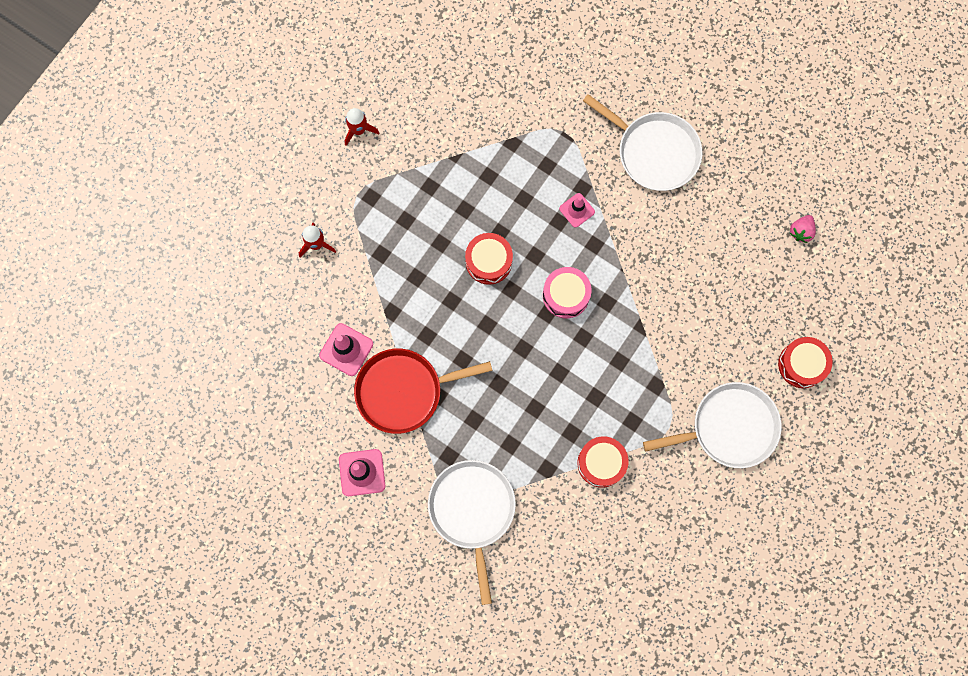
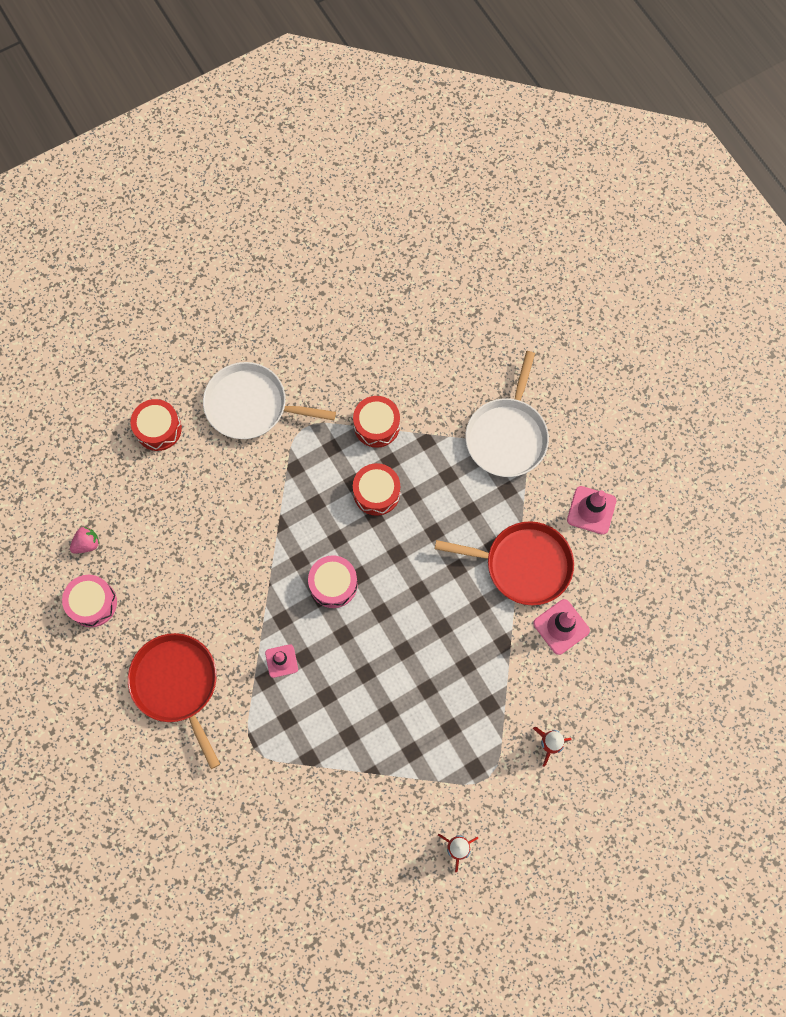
camera: 155 degrees left, 5 degrees down
red drum [465,233,513,285] -> red drum moved to [353,463,400,516]
white pan [583,94,702,191] -> red pan [128,633,220,769]
none -> pink drum [62,575,117,627]

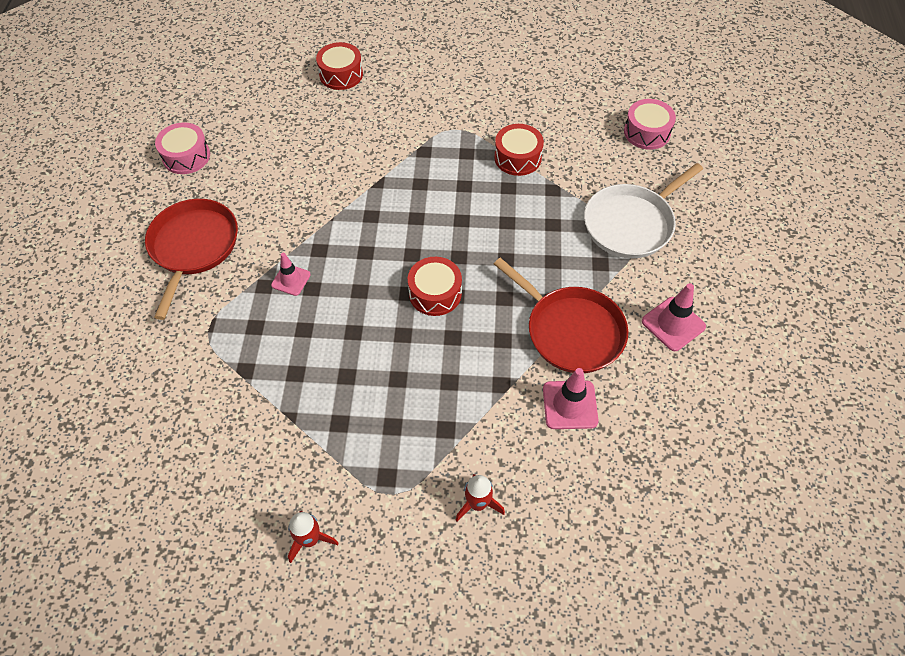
camera: 35 degrees right, 15 degrees down
pink strawberry [70,527,100,554] -> none
white pan [203,362,336,439] -> none
pink drum [308,555,358,608] -> pink drum moved to [624,99,676,150]
red drum [353,463,400,516] -> red drum moved to [408,257,462,316]

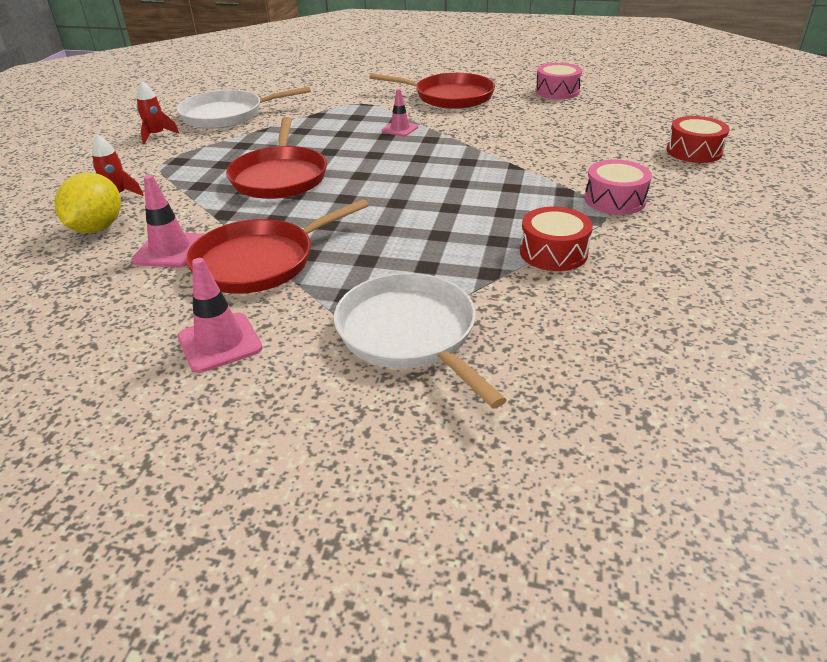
camera: 100 degrees right, 20 degrees down
red drum [408,257,462,316] -> none
pink drum [624,99,676,150] -> pink drum moved to [585,160,652,215]
none -> yellow lemon [54,172,121,233]
none -> white pan [177,87,311,129]
none -> red pan [226,117,327,199]

